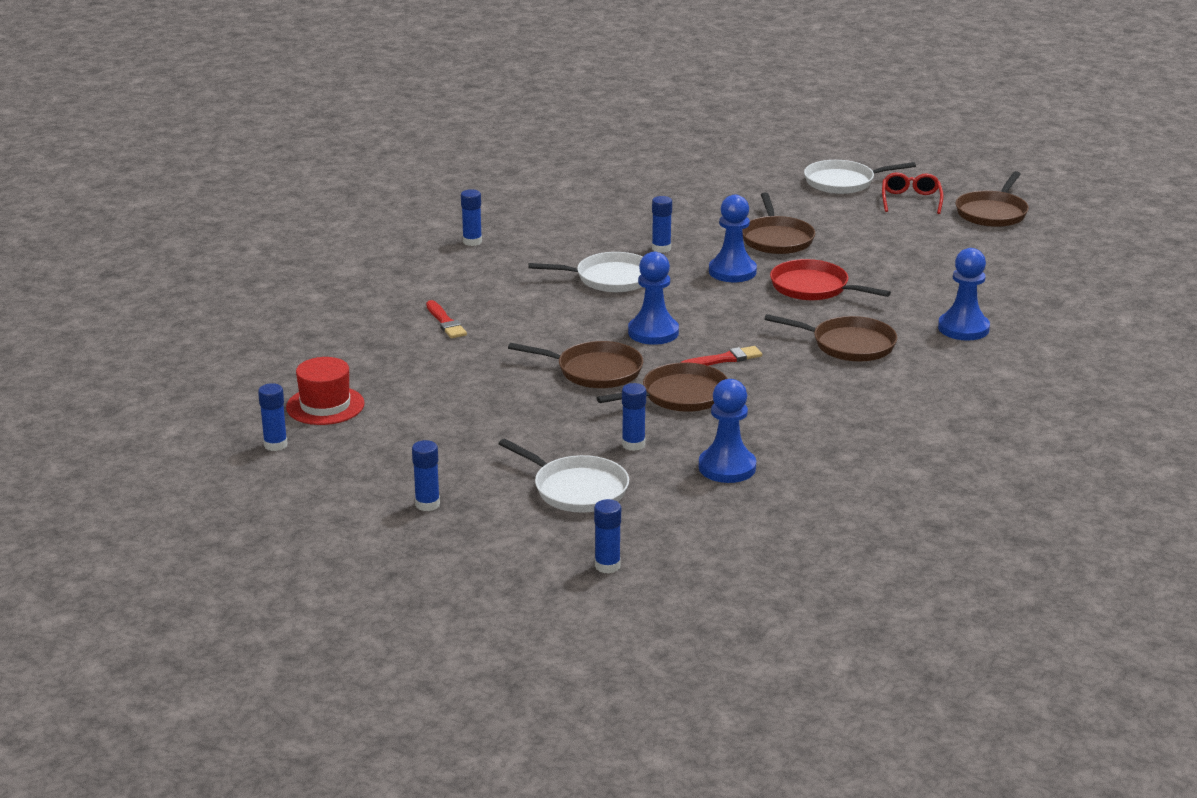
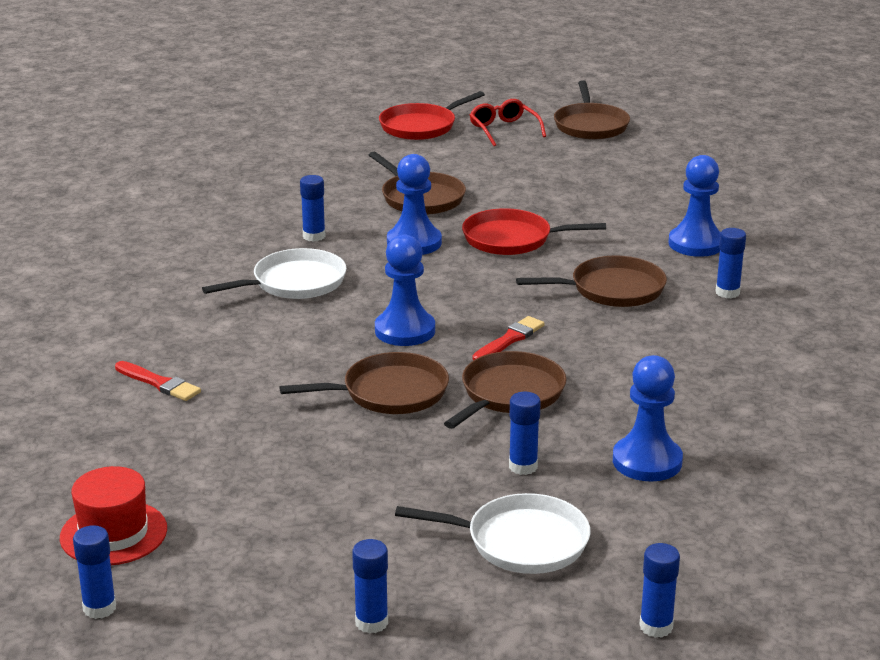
camera: 30 degrees left, 0 degrees up
blue glue stick [461,189,482,246] -> blue glue stick moved to [715,228,746,299]
white pan [804,160,916,194] -> red pan [379,91,485,140]

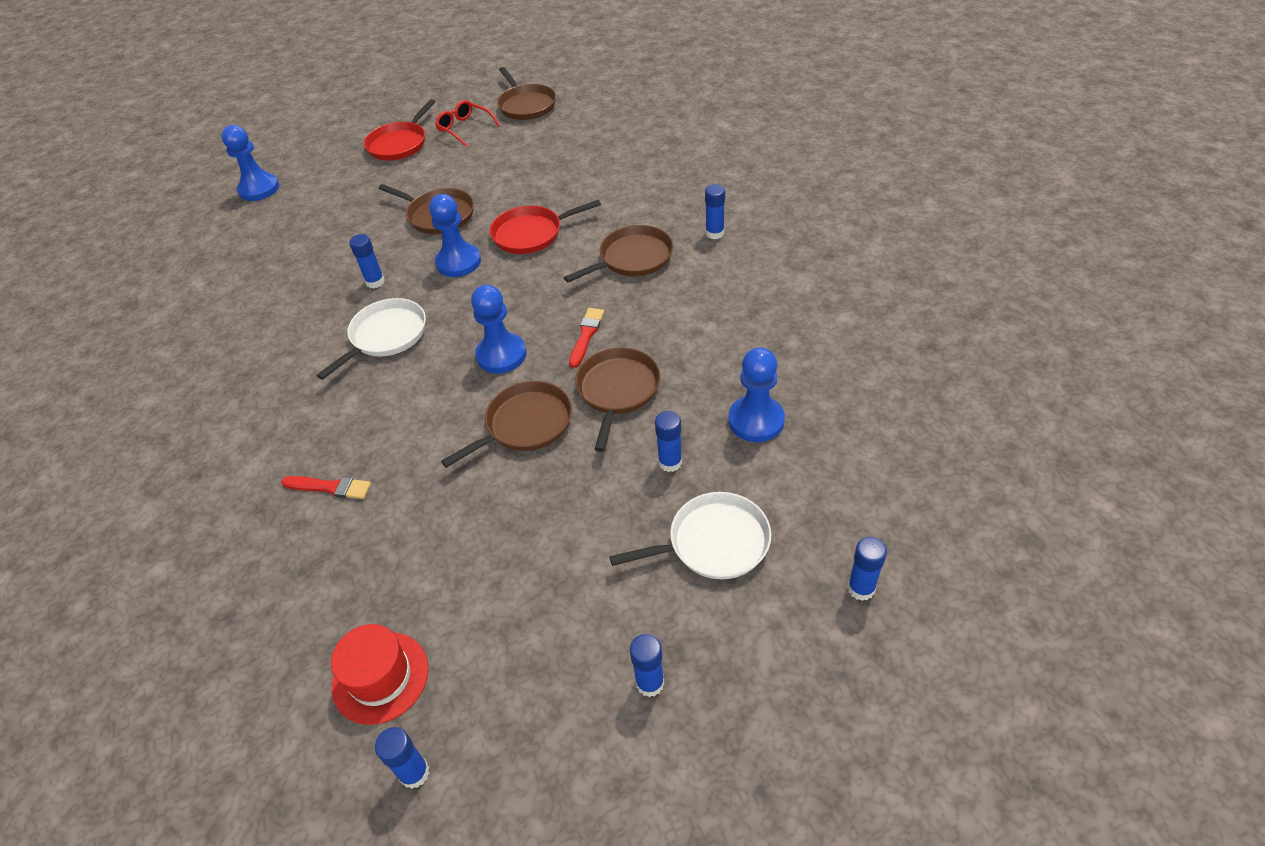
camera: 20 degrees left, 20 degrees up
blue pawn [669,155,721,257] -> blue pawn moved to [221,125,279,201]

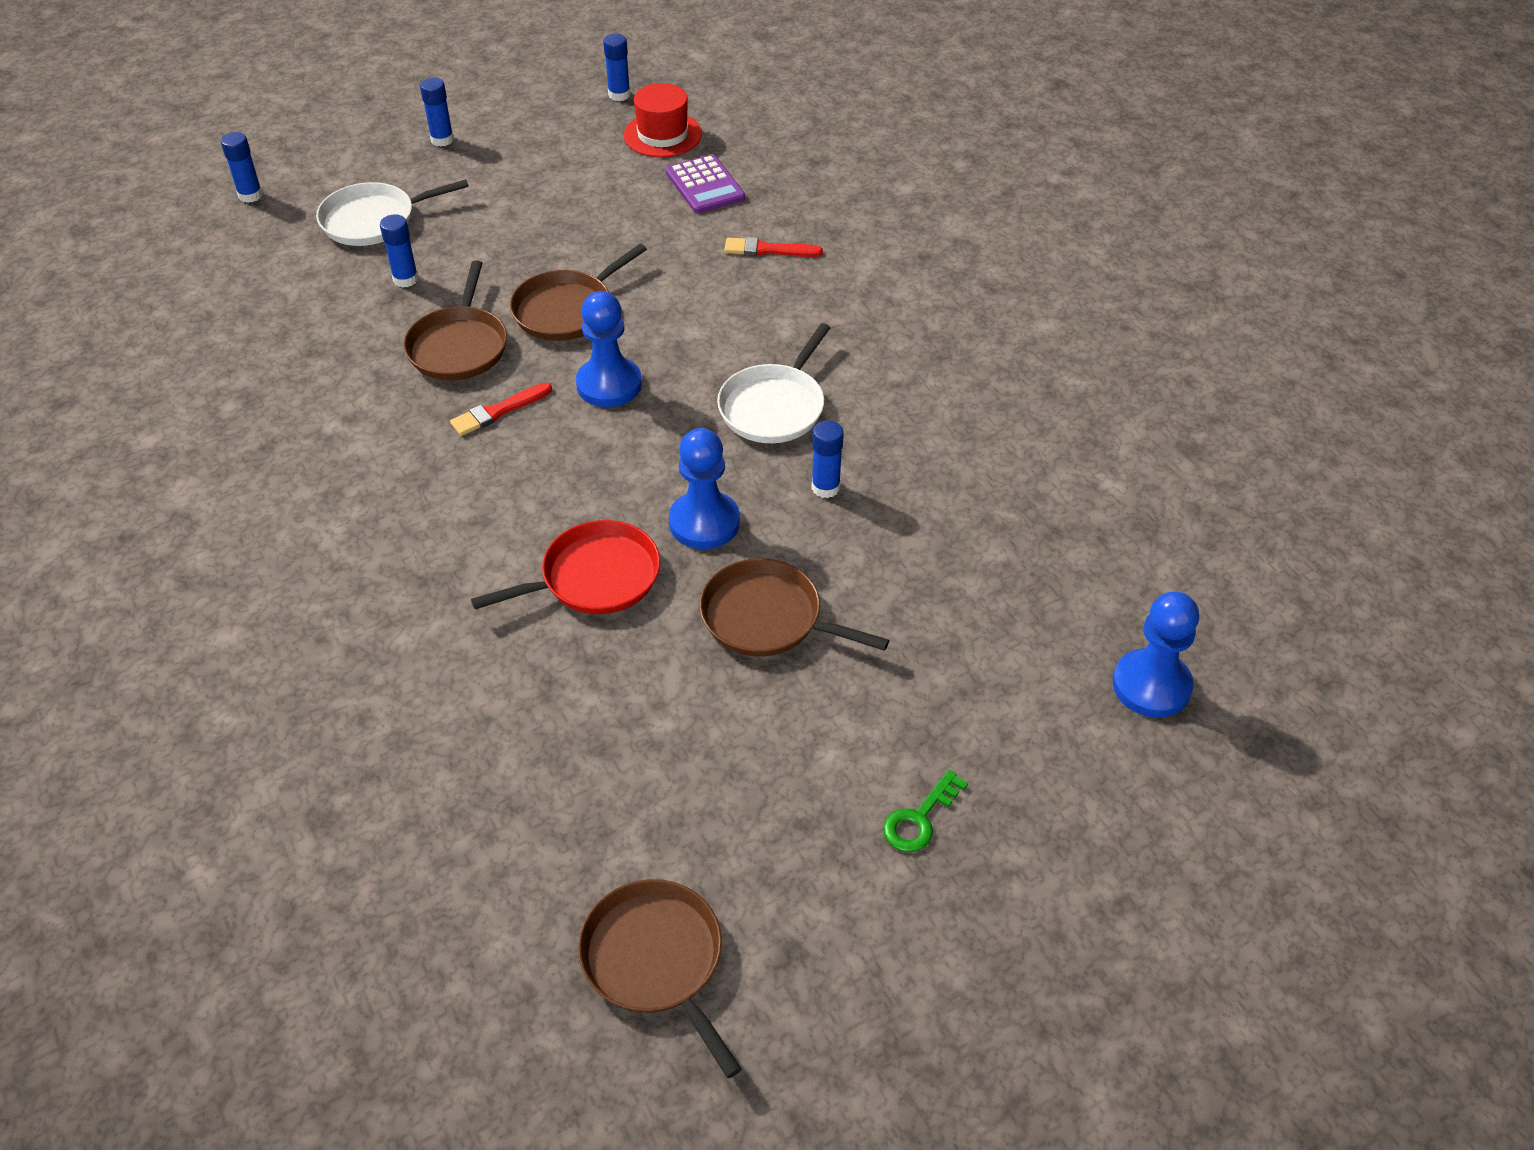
camera: 170 degrees right, 0 degrees up
red pan [364,99,436,161] -> green key [883,770,968,852]
red glasses [435,100,500,147] -> none
brown pan [564,225,673,283] -> none
red brush [569,308,604,368] -> red brush turned 45 degrees clockwise [450,383,552,436]
blue glue stick [705,184,725,239] -> none
blue pawn [728,347,785,442] -> none
none -> purple calculator [666,154,745,213]

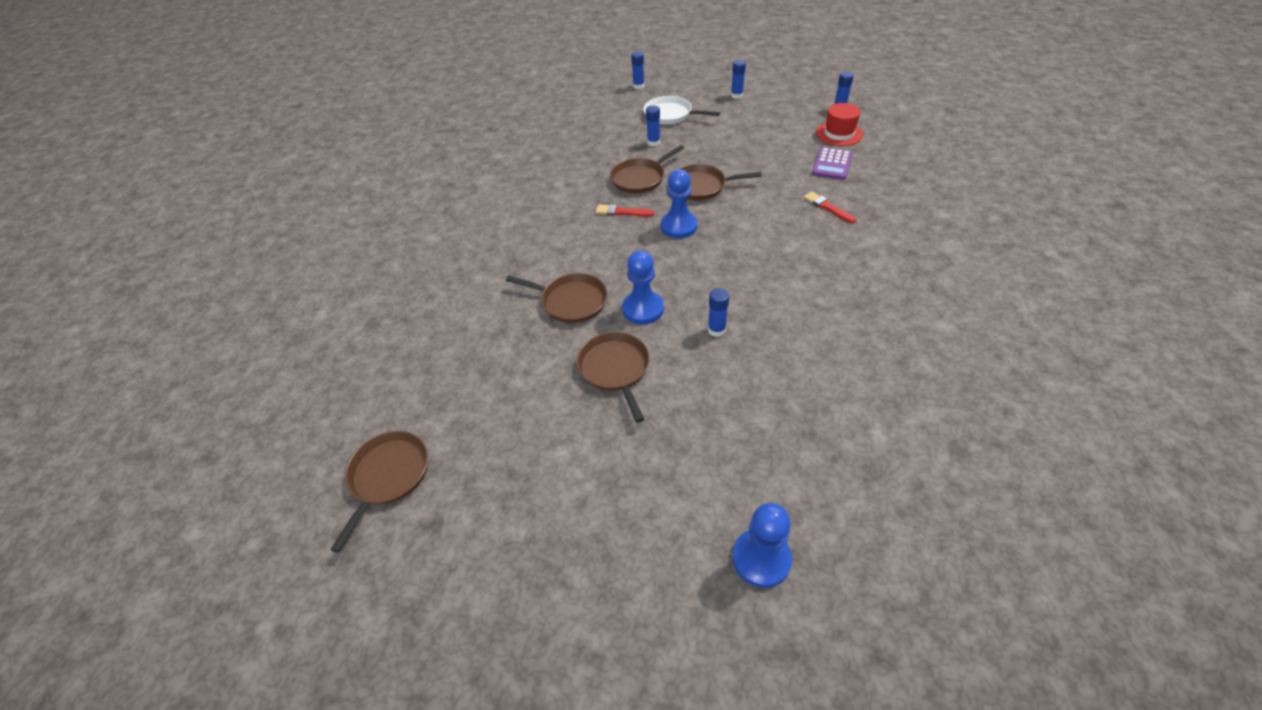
camera: 50 degrees right, 0 degrees up
red pan [471,520,660,614] -> brown pan [506,273,608,323]
white pan [717,323,830,443] -> none
green key [883,770,968,852] -> none

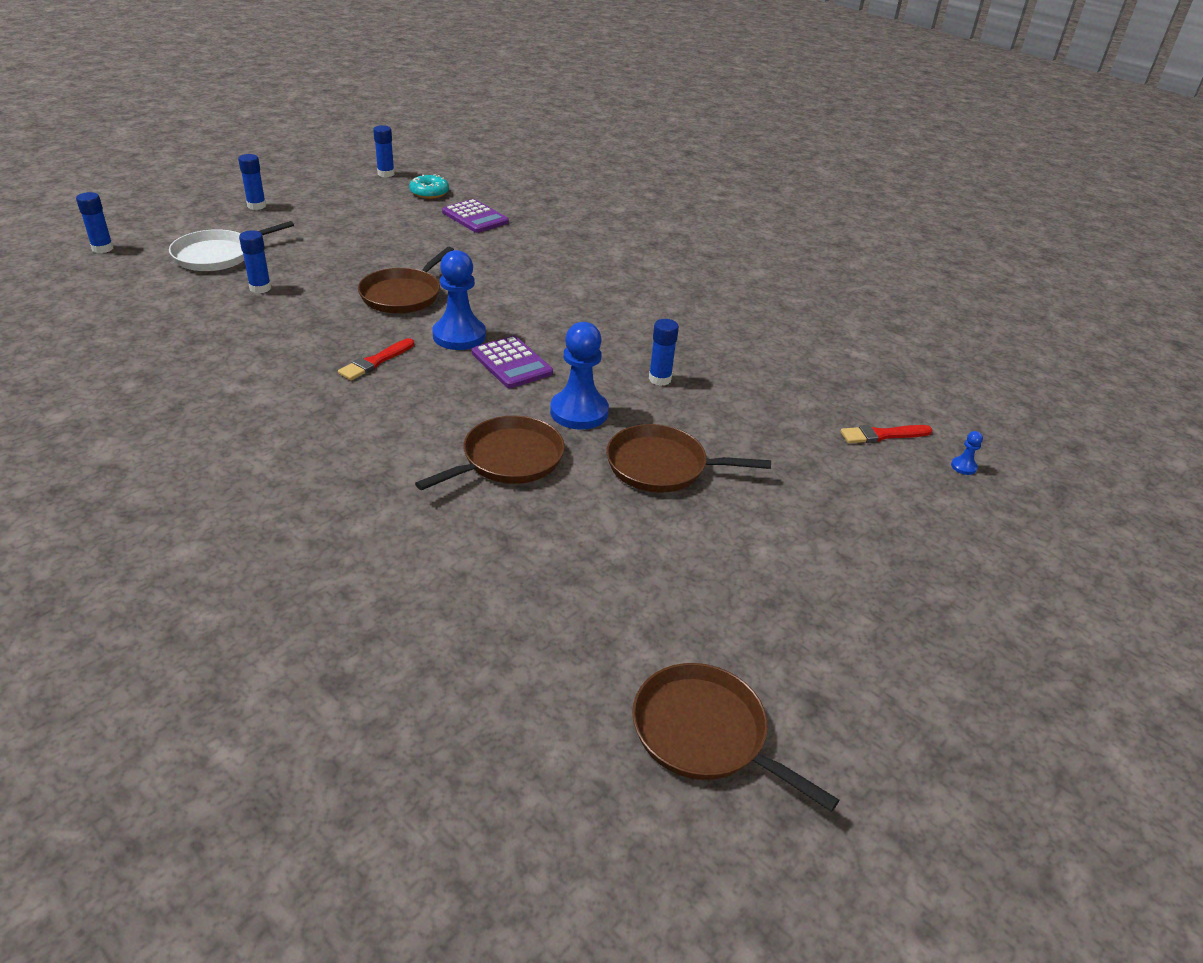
camera: 70 degrees left, 10 degrees down
brown pan [610,145,684,193] -> none
blue pawn [732,503,792,588] -> blue pawn [951,431,983,475], size x0.41
red brush [804,192,856,223] -> red brush moved to [840,425,933,443]
red hat [816,103,863,146] -> turquoise donut [409,174,449,199]
none -> purple calculator [472,336,553,388]

